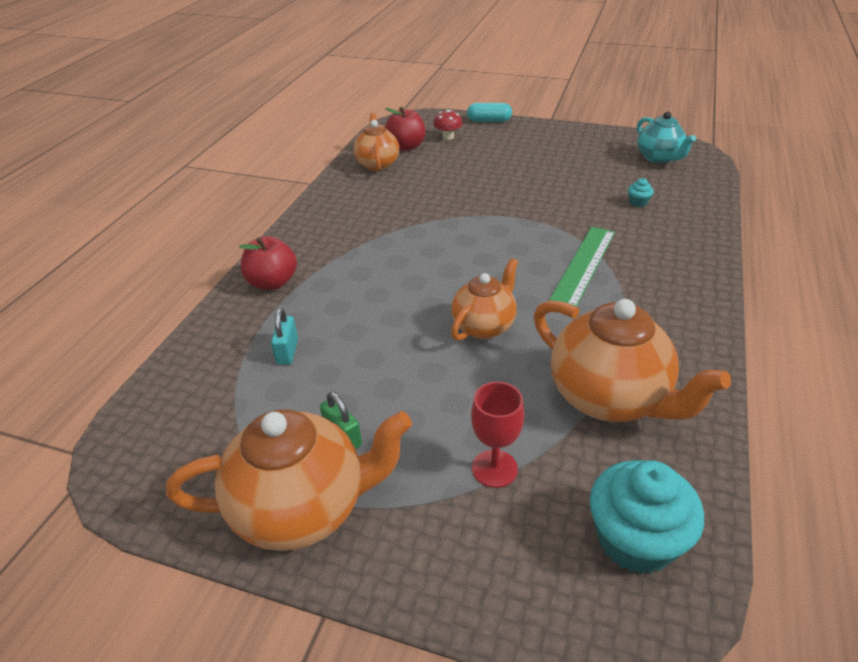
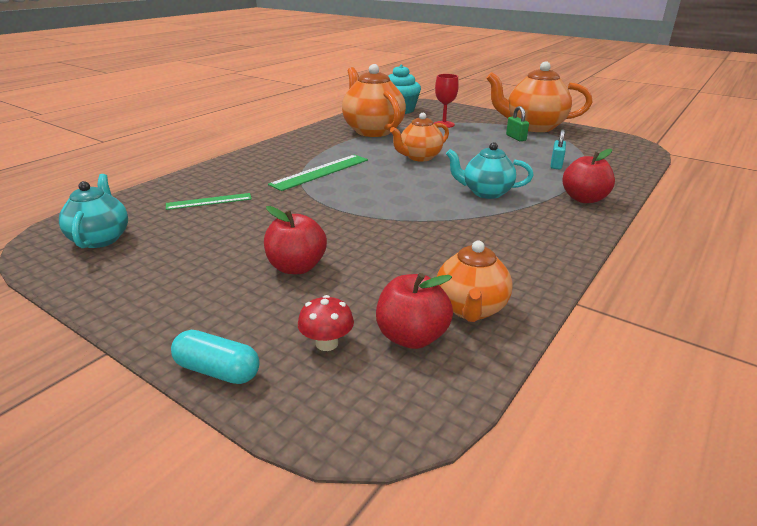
camera: 165 degrees left, 10 degrees down
turquoise cupcake [628,178,654,207] -> green ruler [166,193,252,210]
none -> red apple [264,206,327,274]
none -> turquoise teapot [446,142,534,199]

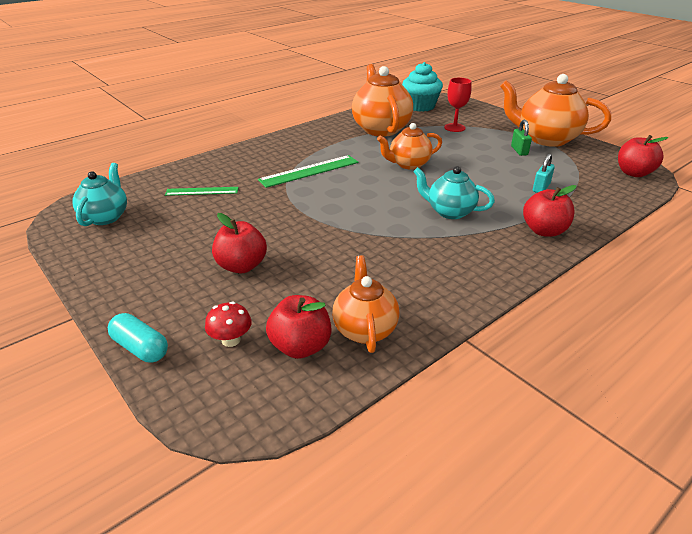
camera: 15 degrees right, 5 degrees up
orange teapot [437,241,513,322] -> orange teapot turned 150 degrees clockwise [332,255,400,353]
none -> red apple [618,135,669,177]

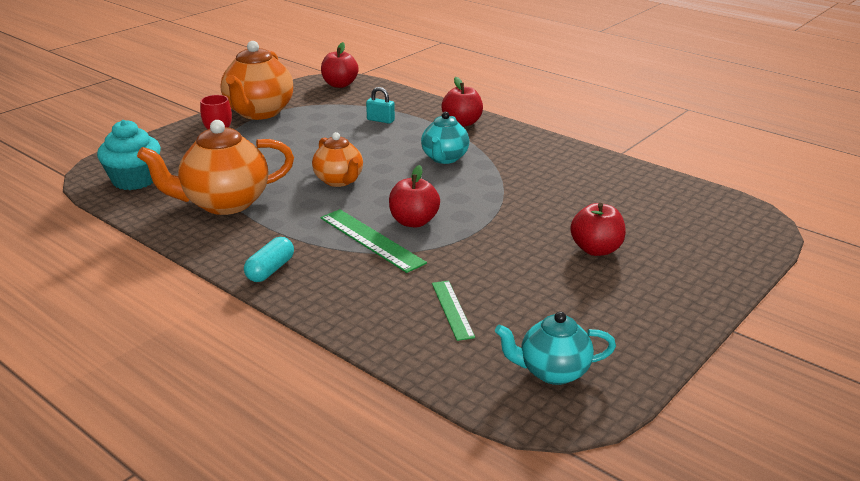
camera: 100 degrees left, 5 degrees down
turquoise capsule [108,313,168,363] -> turquoise capsule moved to [244,237,294,282]
red mushroom [205,302,252,347] -> none
red apple [266,295,331,359] -> red apple moved to [389,165,440,227]
orange teapot [332,255,400,353] -> none
green padlock [511,120,532,156] -> none

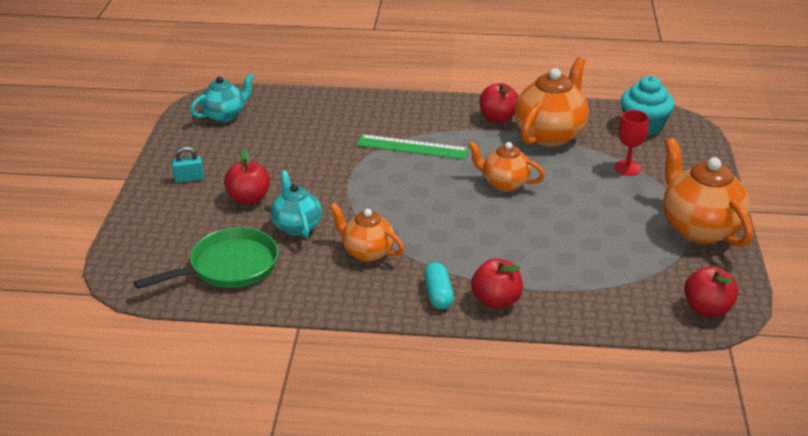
camera: 145 degrees right, 5 degrees up
turquoise capsule [244,237,294,282] -> turquoise capsule moved to [424,262,454,309]
turquoise padlock [366,87,395,124] -> turquoise padlock moved to [172,146,204,183]
red apple [389,165,440,227] -> red apple moved to [479,83,518,123]
turquoise teapot [421,112,470,164] -> turquoise teapot moved to [271,171,322,238]
green ruler [432,281,475,341] -> none
none -> green pan [134,227,278,289]
none -> orange teapot [330,203,404,262]

